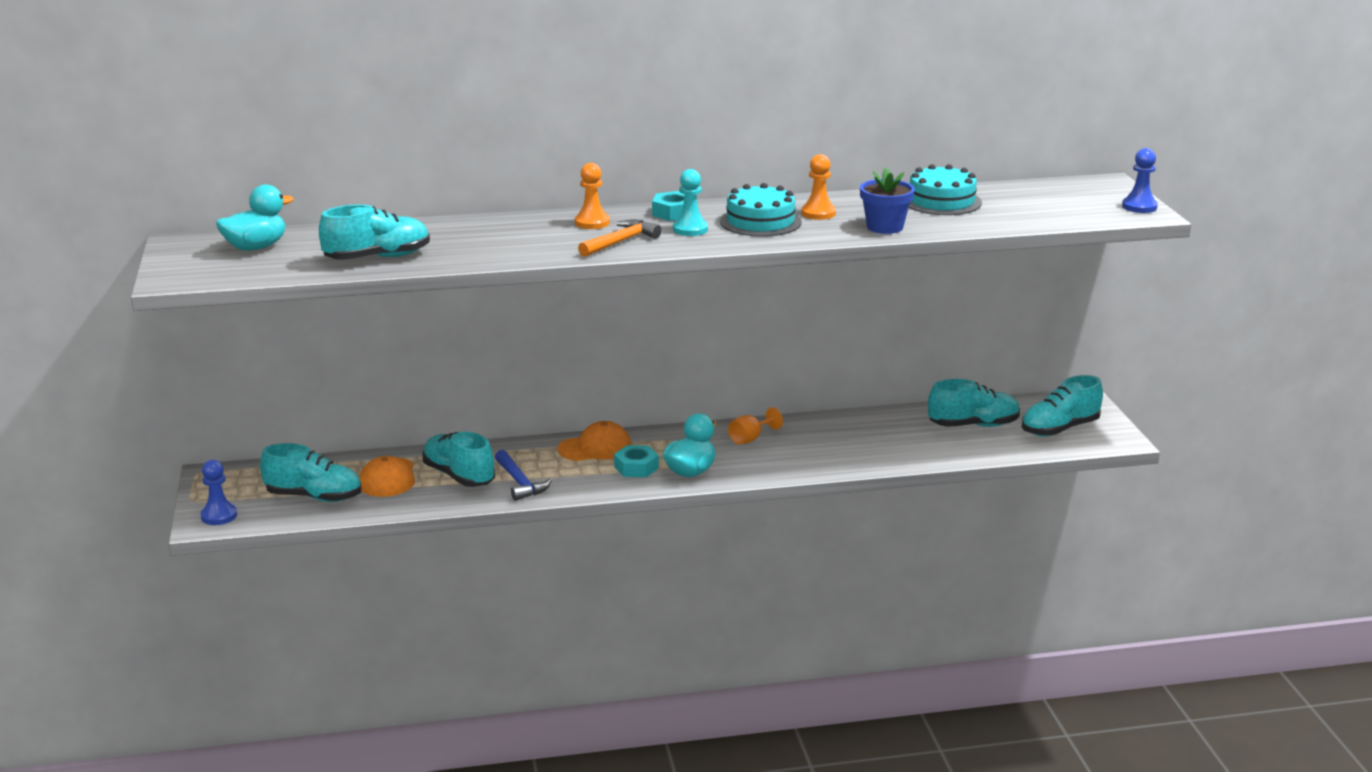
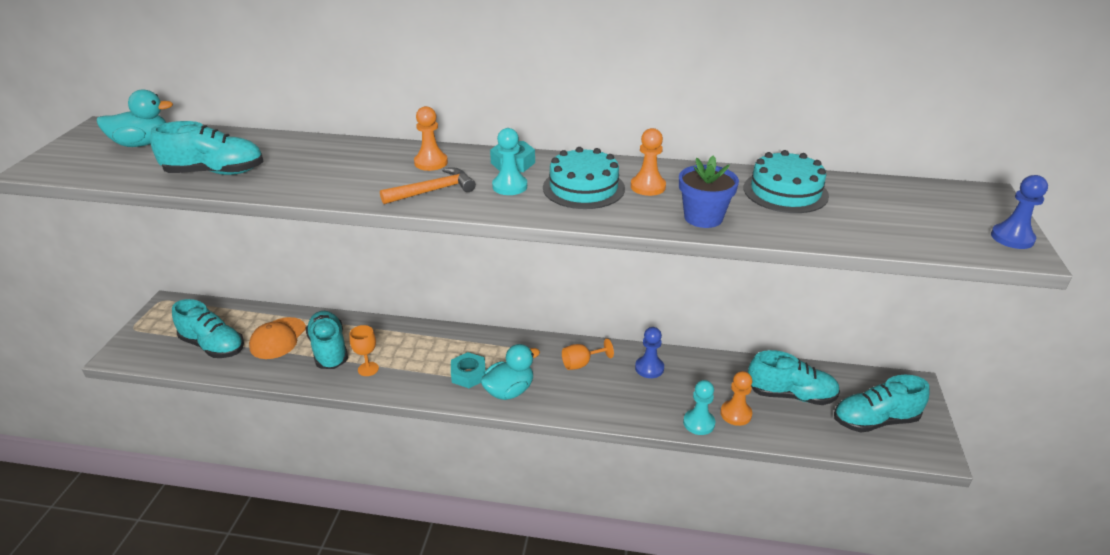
camera: 20 degrees right, 10 degrees up
blue pawn [200,460,237,525] -> blue pawn moved to [635,327,664,378]
blue hammer [495,450,552,501] -> orange goblet [349,325,379,376]
orange cap [558,421,631,461] -> none
none -> turquoise pawn [683,380,715,435]
none -> orange pawn [720,371,752,426]

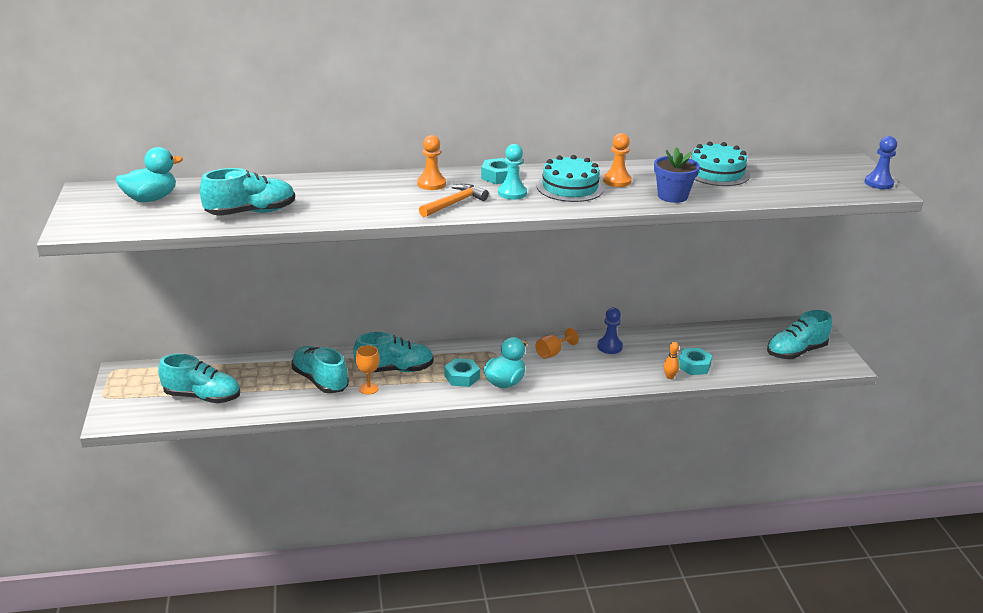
camera: 20 degrees left, 5 degrees down
orange cap [249,317,306,359] -> none
turquoise pawn [683,380,715,435] -> orange bowling pin [664,342,680,379]
orange pawn [720,371,752,426] -> turquoise nut [679,348,713,375]
turquoise shoe [748,350,840,405] -> turquoise shoe moved to [353,332,434,372]

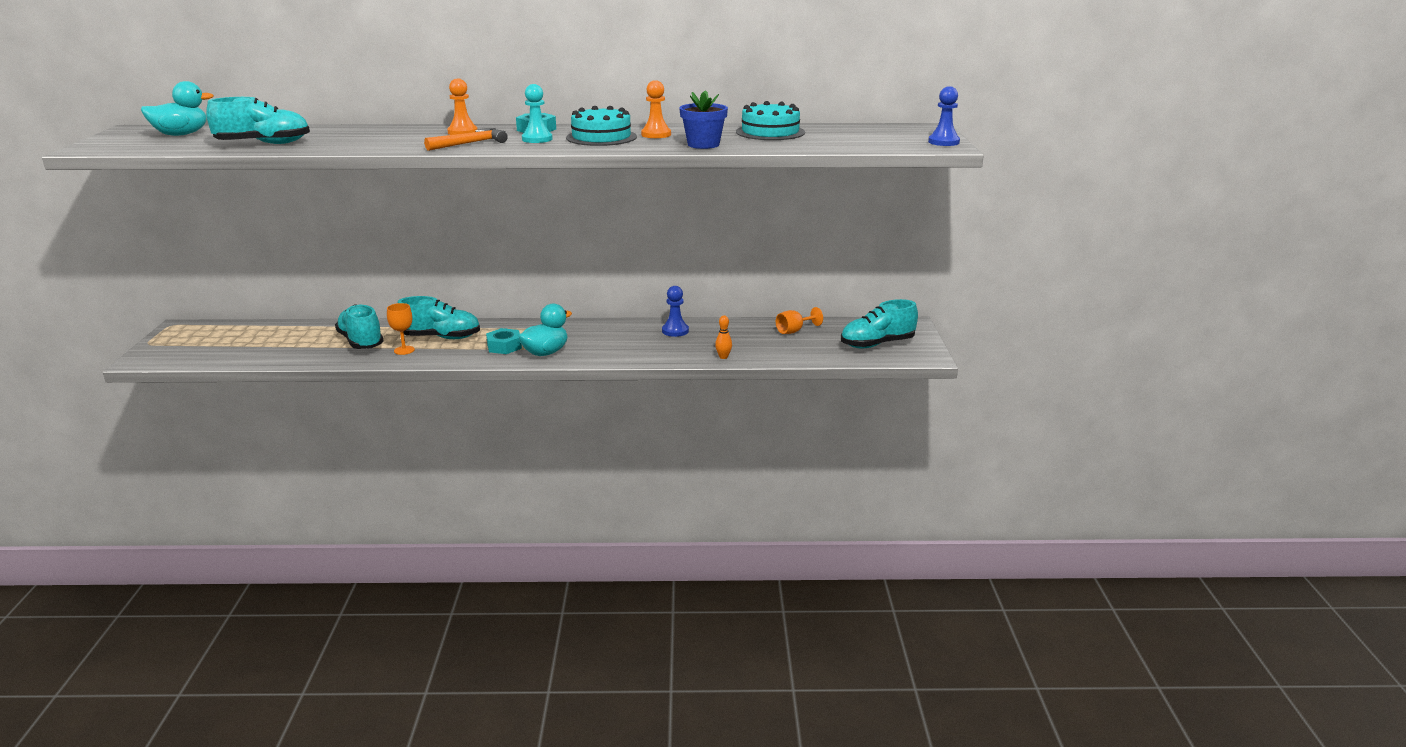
camera: 10 degrees right, 5 degrees down
turquoise shoe [158,354,240,403] -> none
orange goblet [535,328,579,359] -> orange goblet moved to [776,307,823,334]
turquoise nut [679,348,713,375] -> none

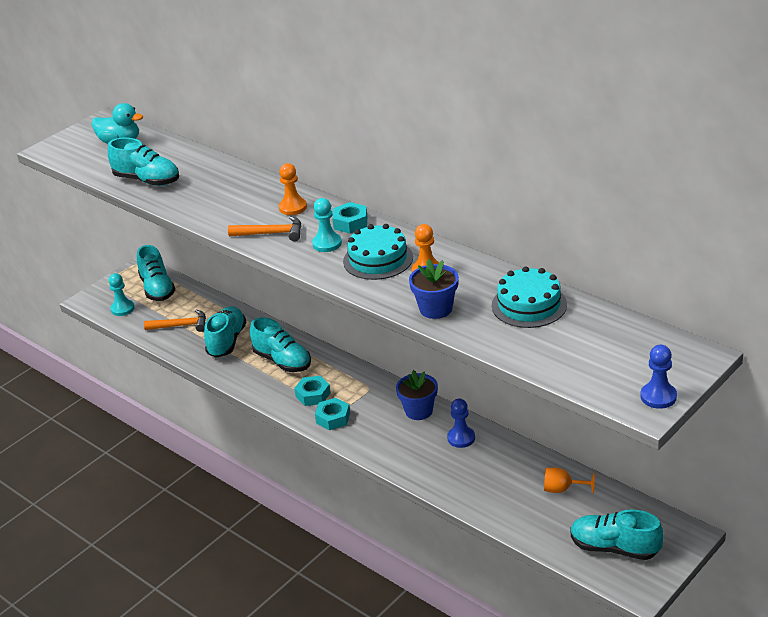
camera: 45 degrees right, 10 degrees up
orange goblet [387,303,415,355] -> none
turquoise duck [519,304,572,356] -> turquoise nut [315,398,350,430]
orange bowling pin [715,316,732,359] -> none
none -> turquoise pawn [109,273,135,316]
none -> turquoise shoe [137,245,175,301]
none -> orange hammer [144,310,206,332]
none -> blue flower pot [396,370,438,420]

